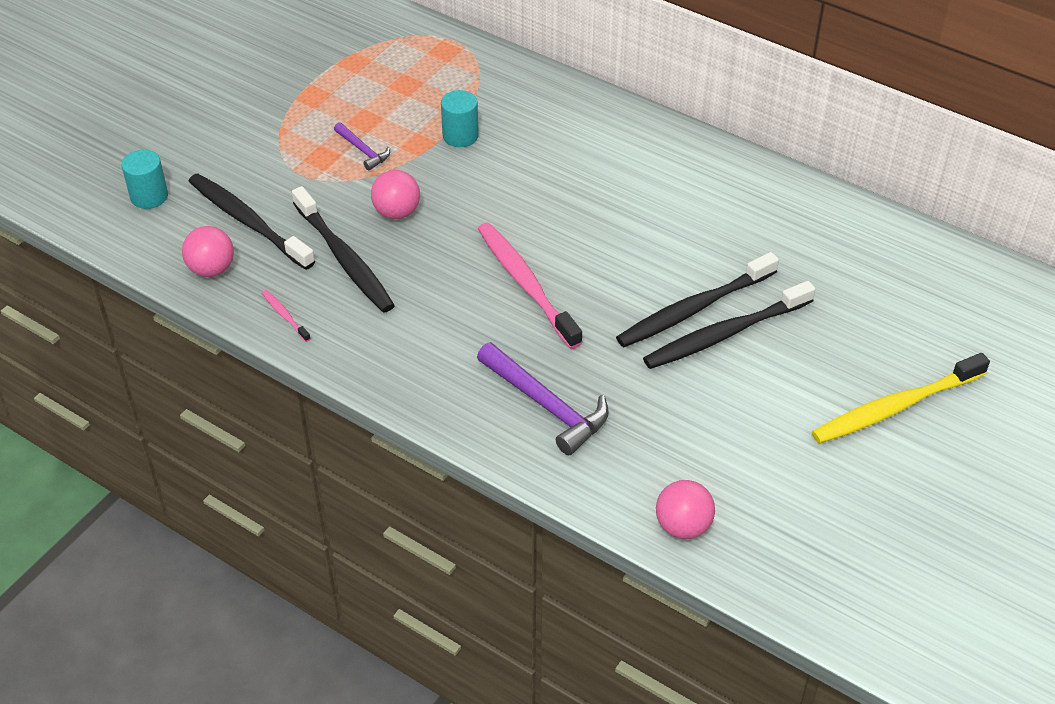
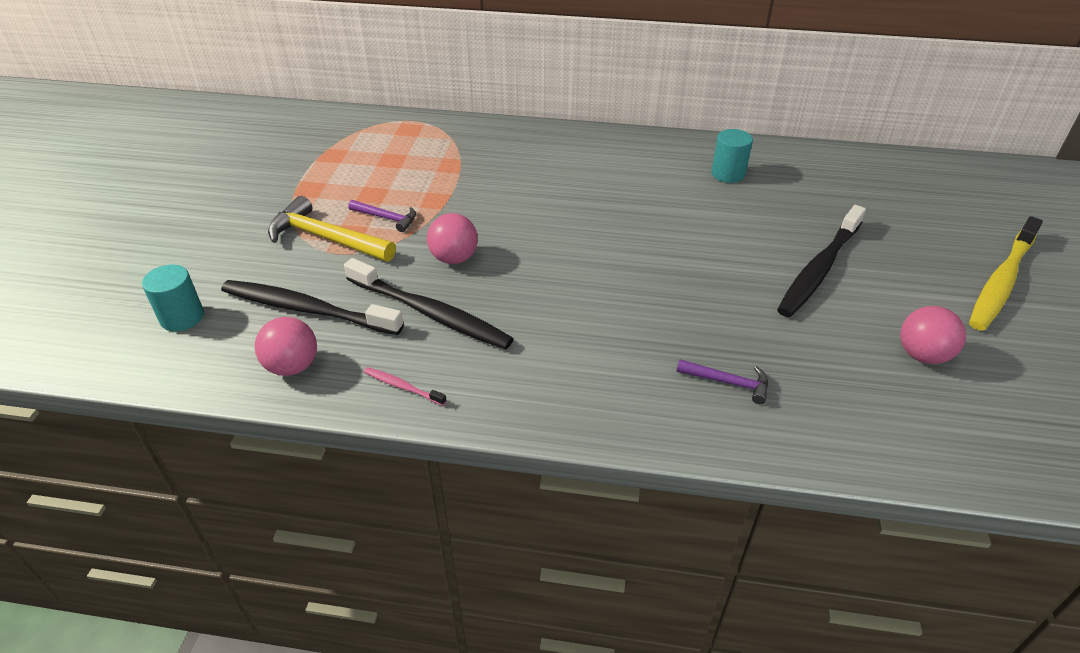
camera: 25 degrees left, 5 degrees down
turquoise cylinder [441,90,479,147] -> turquoise cylinder moved to [711,129,753,183]
purple hammer [477,342,609,455] -> purple hammer [676,359,768,404], size x0.54
pink toothbrush [478,223,583,349] -> none
black toothbrush [616,252,779,347] -> none
pink ball [656,480,715,539] -> pink ball moved to [900,306,966,364]
none -> yellow hammer [268,196,396,262]

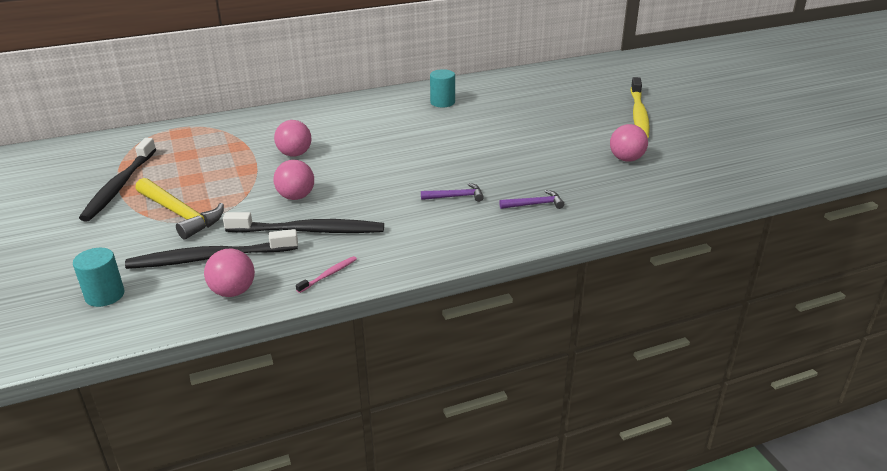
camera: 30 degrees left, 10 degrees down
yellow hammer [268,196,396,262] -> yellow hammer turned 135 degrees counterclockwise [135,178,224,239]
purple hammer [348,200,416,232] -> purple hammer moved to [421,183,484,202]
pink toothbrush [364,367,447,406] -> pink toothbrush turned 135 degrees clockwise [296,256,357,293]
black toothbrush [777,205,866,317] -> black toothbrush moved to [79,138,156,221]
none -> pink ball [274,120,311,157]

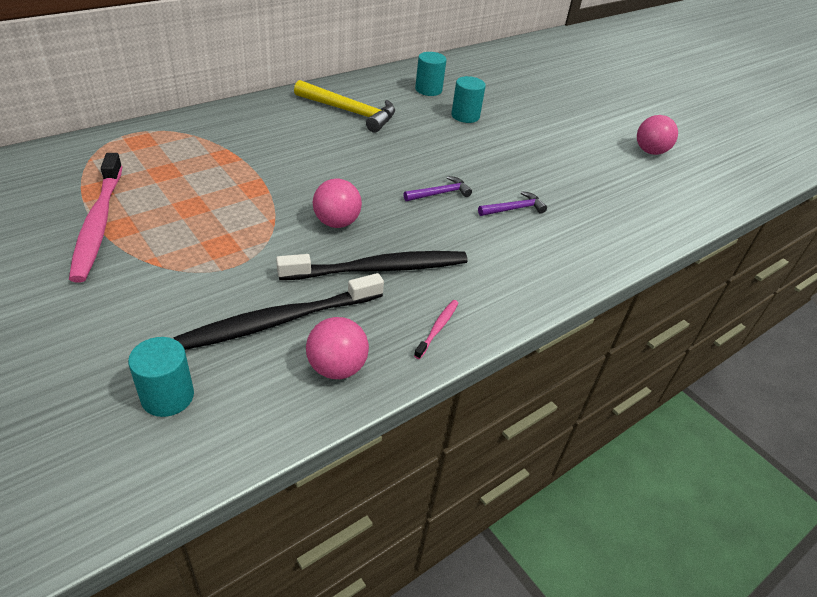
camera: 20 degrees left, 10 degrees up
black toothbrush [79,138,156,221] -> pink toothbrush [69,153,122,283]
yellow hammer [135,178,224,239] -> yellow hammer moved to [294,80,395,133]
pink ball [274,120,311,157] -> none
purple hammer [499,190,564,209] -> purple hammer moved to [404,176,472,201]
yellow toothbrush [631,77,650,138] -> none
none -> turquoise cylinder [451,76,486,123]

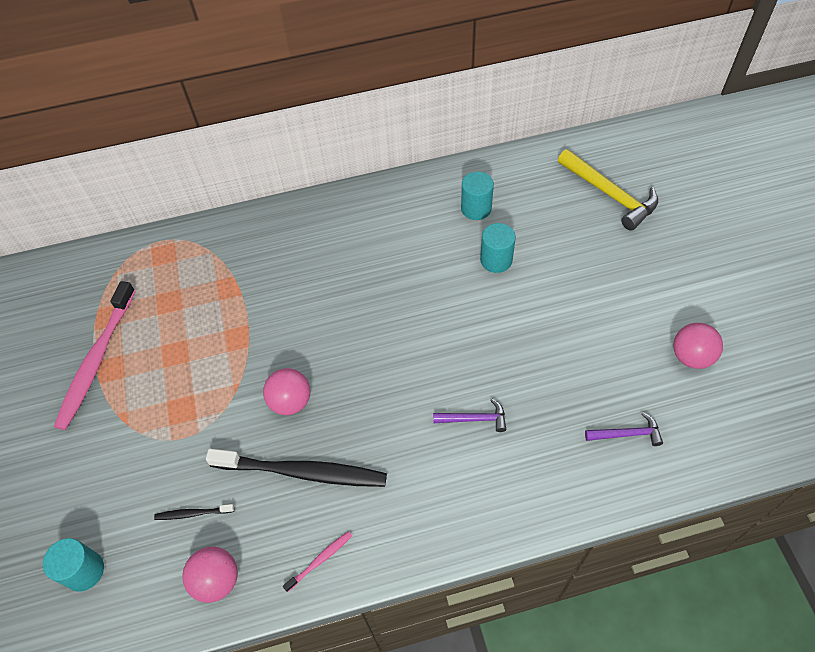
camera: 30 degrees right, 15 degrees up
black toothbrush [173,273,384,350] -> black toothbrush [154,504,234,520], size x0.43
yellow hammer [294,80,395,133] -> yellow hammer moved to [558,149,658,231]
purple hammer [404,176,472,201] -> purple hammer moved to [585,412,663,446]

